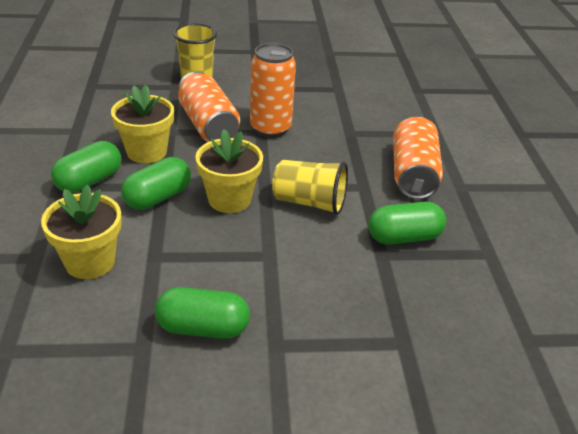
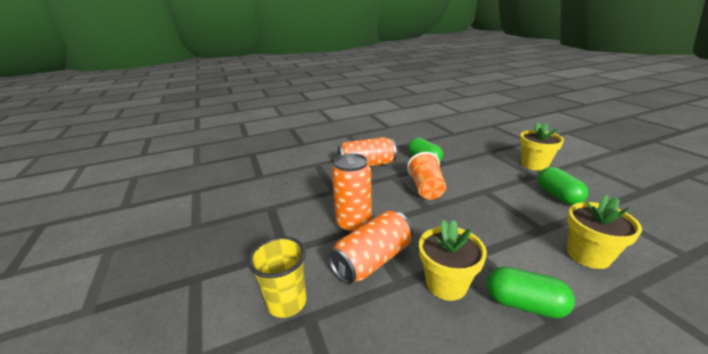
camera: 105 degrees left, 10 degrees down
green capsule [121,157,191,210] -> none
yellow flower pot [195,129,263,213] -> yellow flower pot moved to [520,122,564,171]
yellow cup [272,160,348,215] -> orange cup [407,152,446,200]

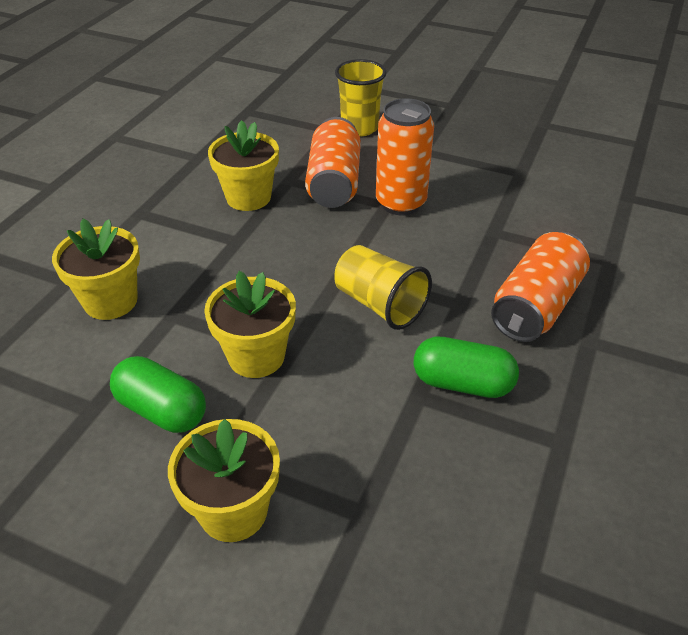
camera: 135 degrees right, 15 degrees up
orange cup [407,152,446,200] -> yellow cup [334,245,432,330]
green capsule [487,267,575,318] -> none
none -> yellow flower pot [204,271,296,378]

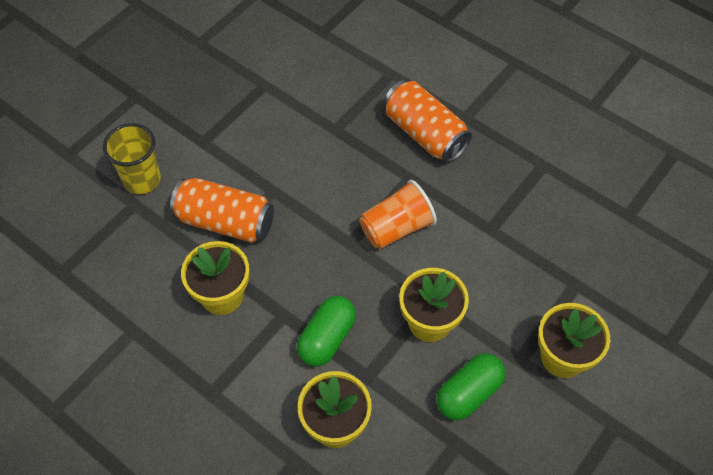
camera: 75 degrees left, 15 degrees up
yellow cup [334,245,432,330] -> orange cup [359,180,437,249]
orange can [376,98,434,215] -> none
green capsule [414,337,519,398] -> green capsule moved to [297,296,356,367]

